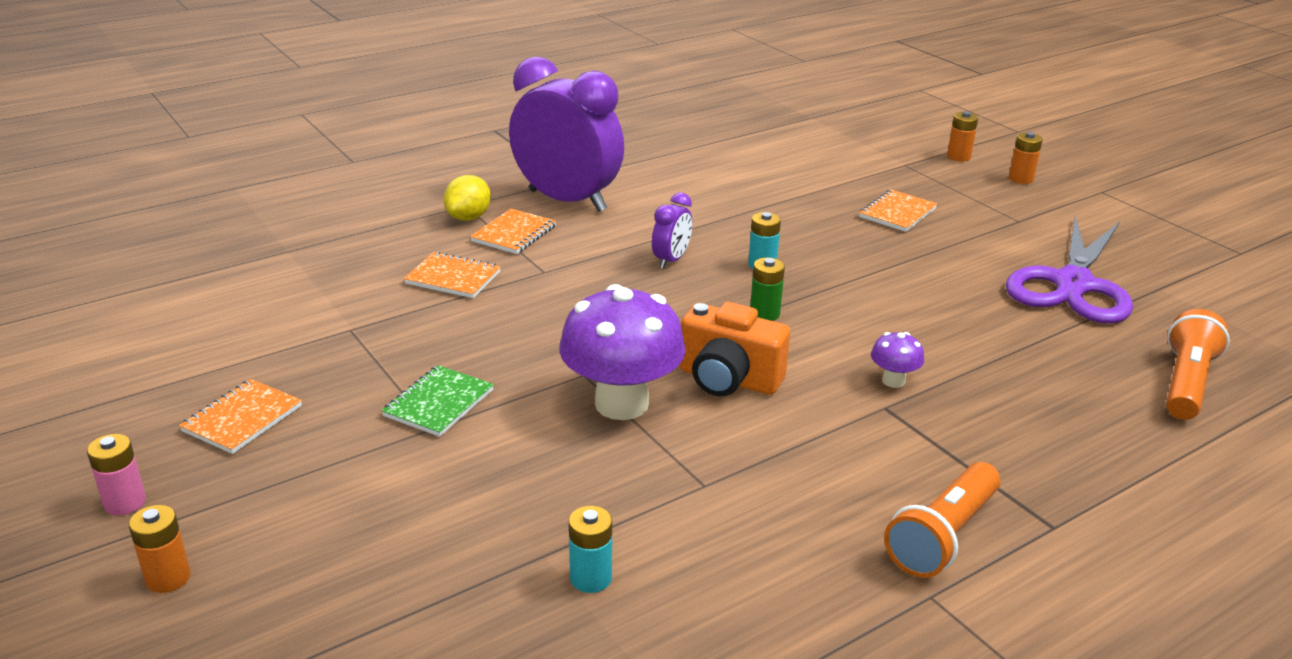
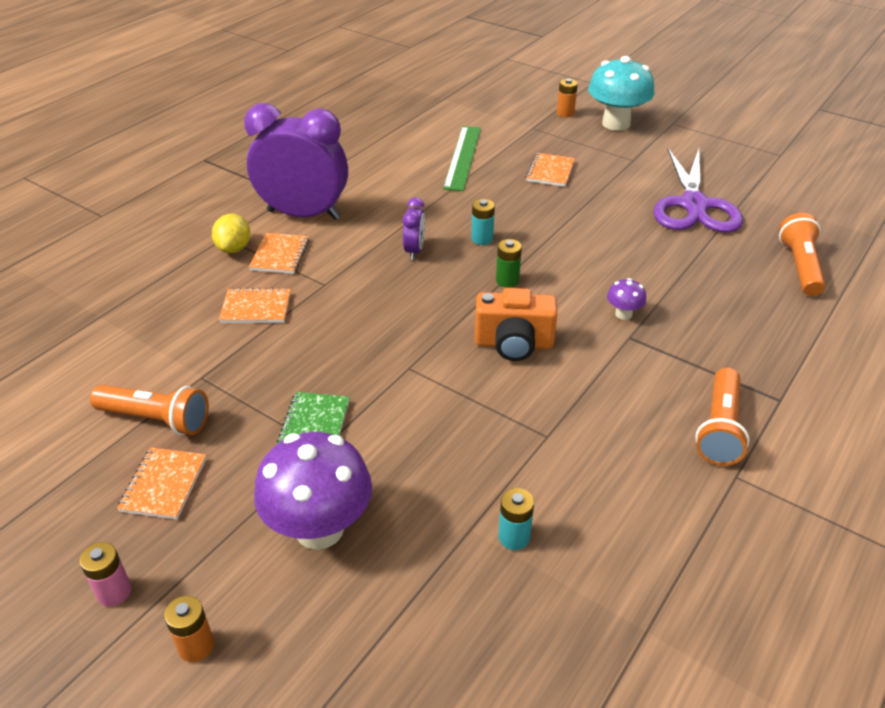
camera: 20 degrees left, 10 degrees up
purple mushroom [559,284,686,420] -> purple mushroom moved to [254,432,372,550]
orange battery [1009,132,1043,184] -> turquoise mushroom [588,56,654,131]
none -> orange flashlight [90,385,209,435]
none -> green ruler [443,126,481,191]

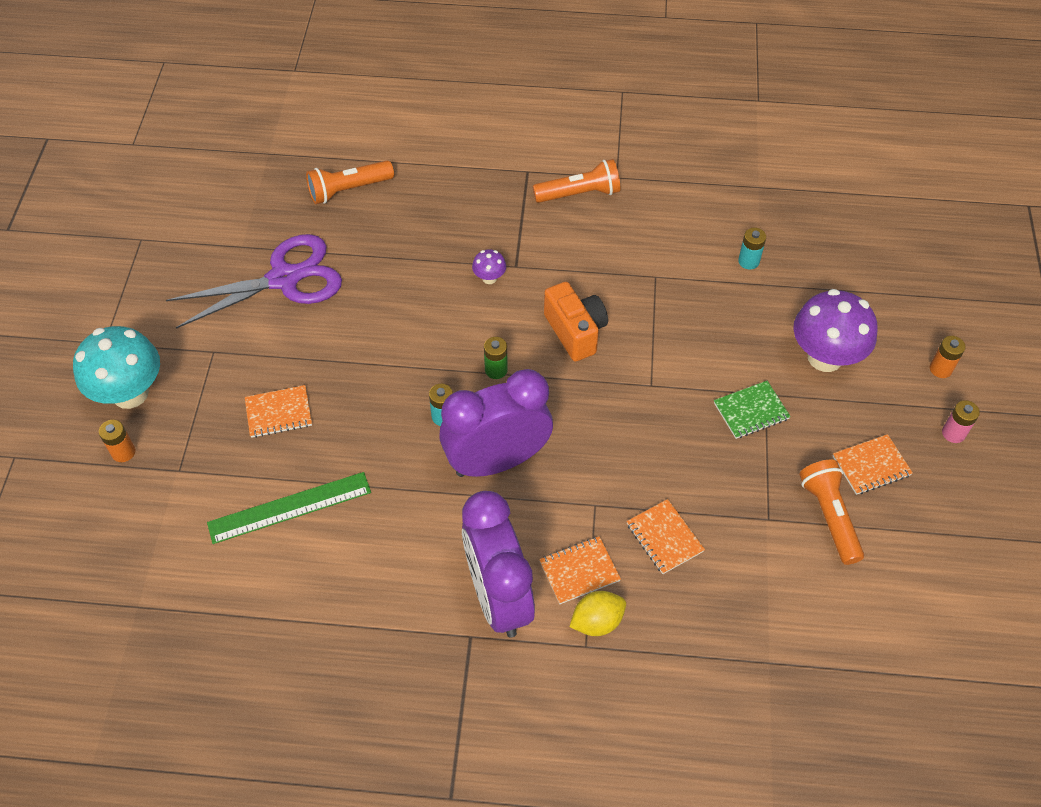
camera: 120 degrees left, 15 degrees up
purple clock [402,197,425,260] -> purple clock [439,369,553,477], size x2.29

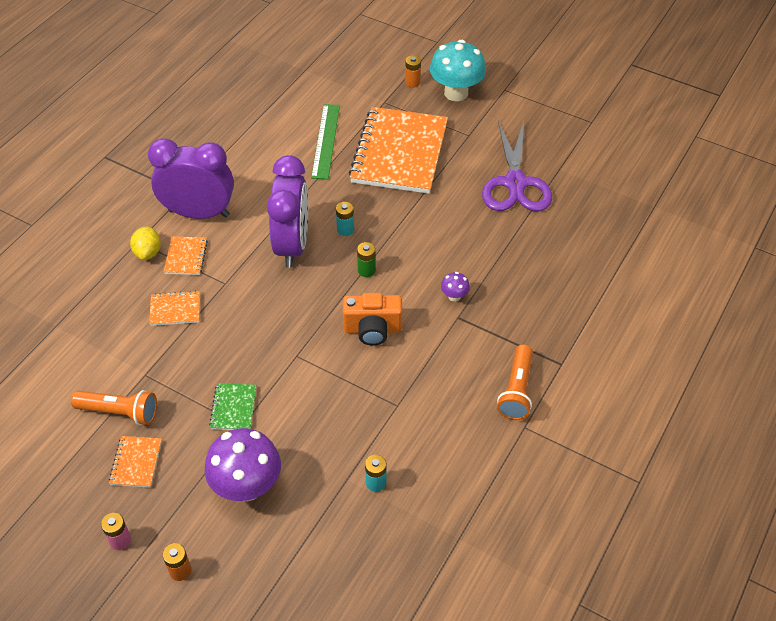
camera: 115 degrees right, 5 degrees down
orange notebook [245,385,312,438] -> orange notebook [349,107,448,194], size x2.41
orange flashlight [306,161,394,204] -> none

